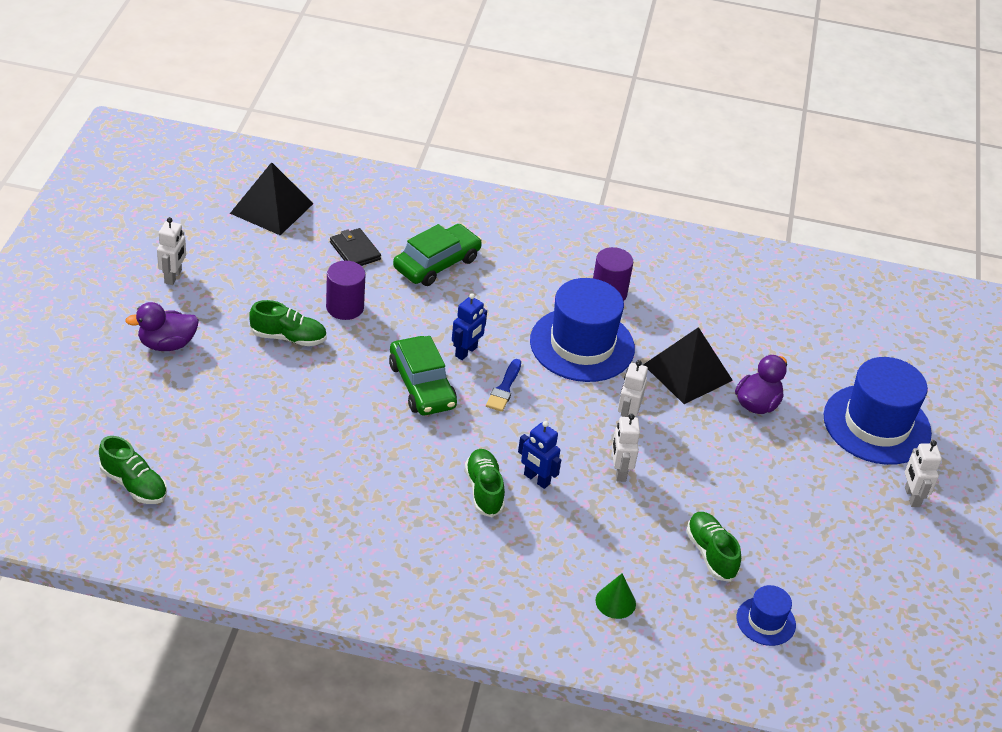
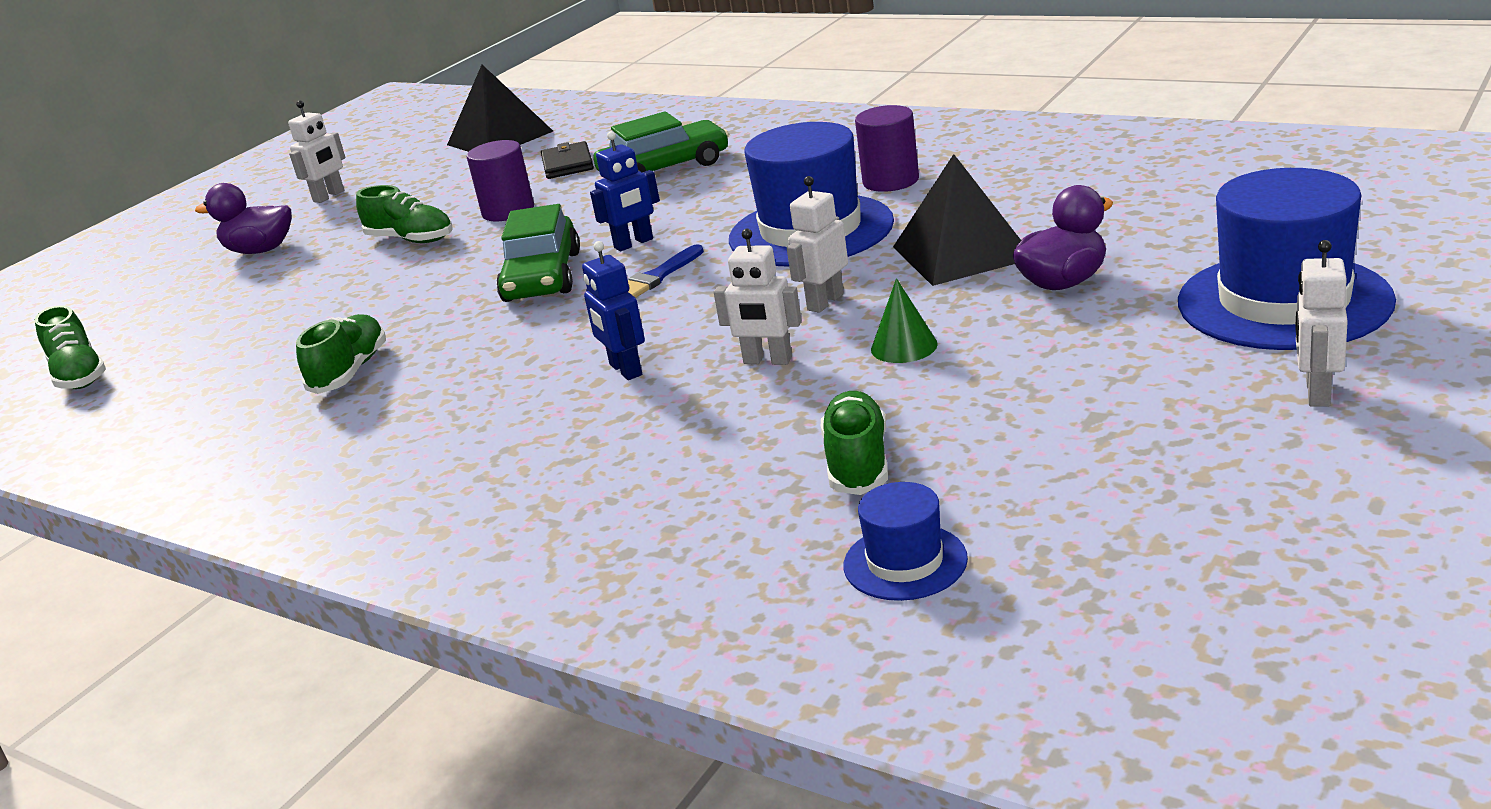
camera: 30 degrees right, 15 degrees down
green shoe [465,449,505,517] -> green shoe moved to [296,314,386,394]
green cone [596,573,636,619] -> green cone moved to [871,278,938,363]
white robot [612,414,640,482] -> white robot turned 90 degrees counterclockwise [714,229,802,365]

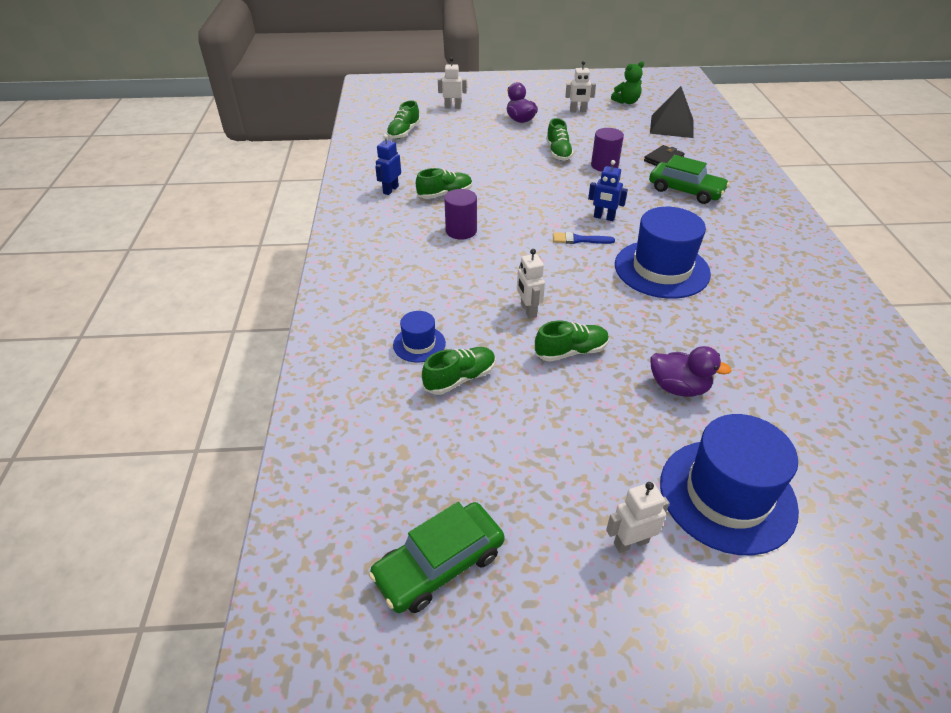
camera: 50 degrees right, 15 degrees up
green car [496,204,580,302] -> green car moved to [369,502,505,613]
blue robot [582,241,645,380] -> blue robot moved to [375,134,401,195]
white robot [787,176,848,313] -> white robot moved to [438,57,467,109]
blue hat [843,482,968,601] -> blue hat moved to [393,311,446,363]
purple cylinder [855,105,919,192] -> purple cylinder moved to [444,189,477,240]
green cone [871,278,938,363] -> green shoe [535,321,609,362]
black pyramid [893,154,1021,286] -> none
none -> green teddy bear [611,61,644,104]

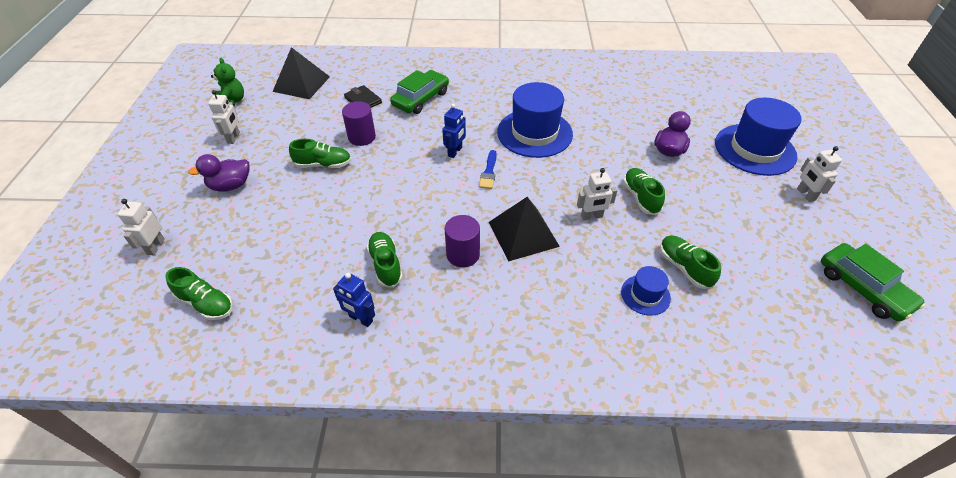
camera: 85 degrees left, 5 degrees up
none -> black pyramid [489,197,560,261]

